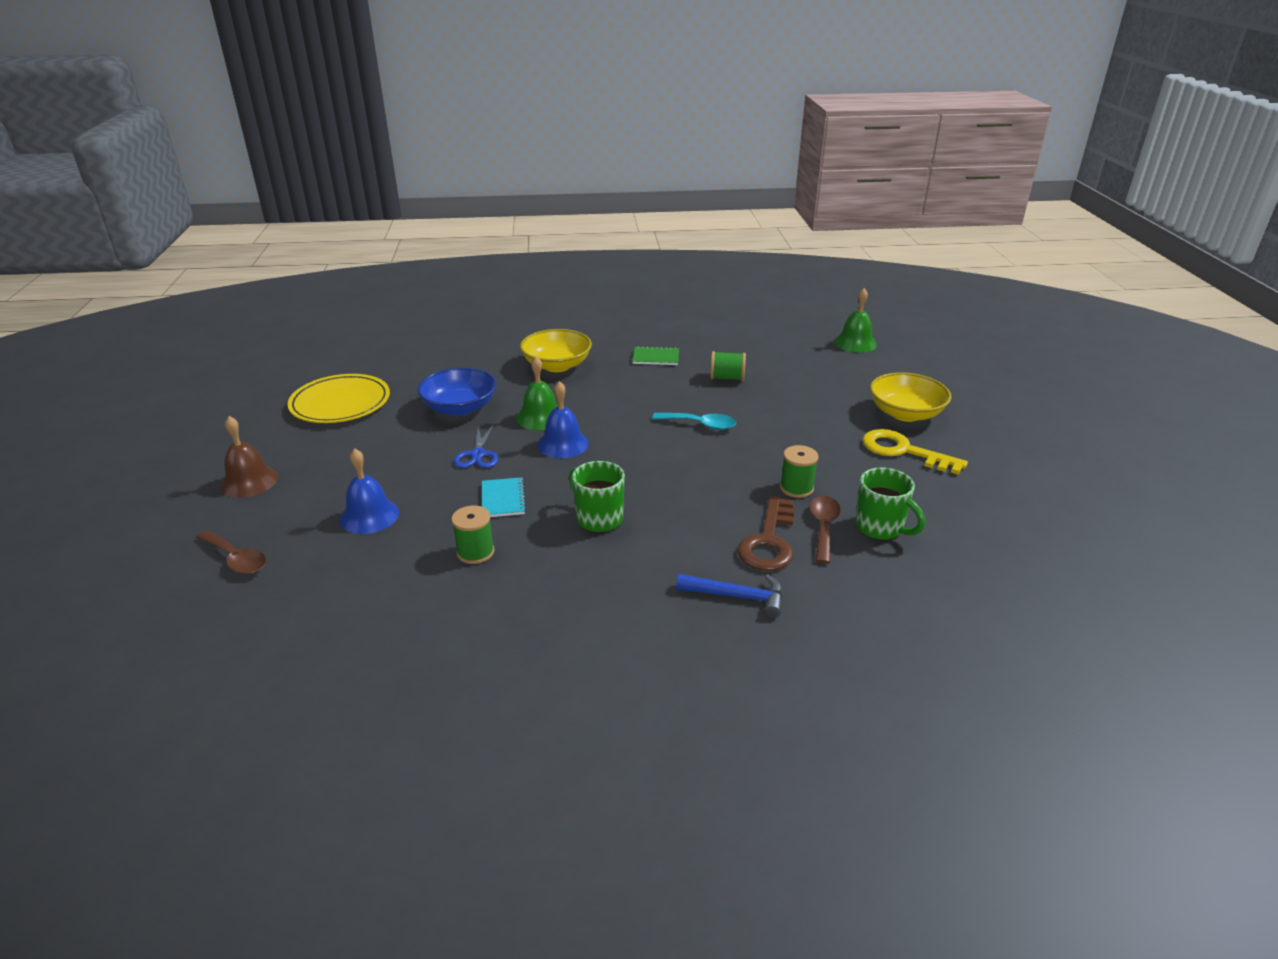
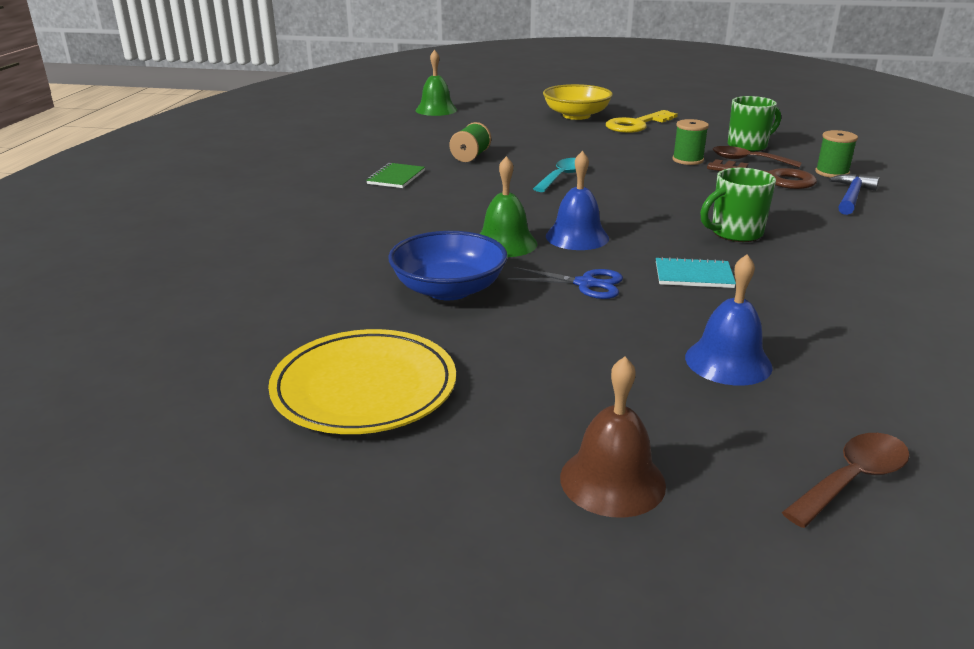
camera: 75 degrees left, 5 degrees down
green spool [451,506,495,564] -> green spool moved to [815,130,858,178]
yellow bowl [520,329,592,372] -> none

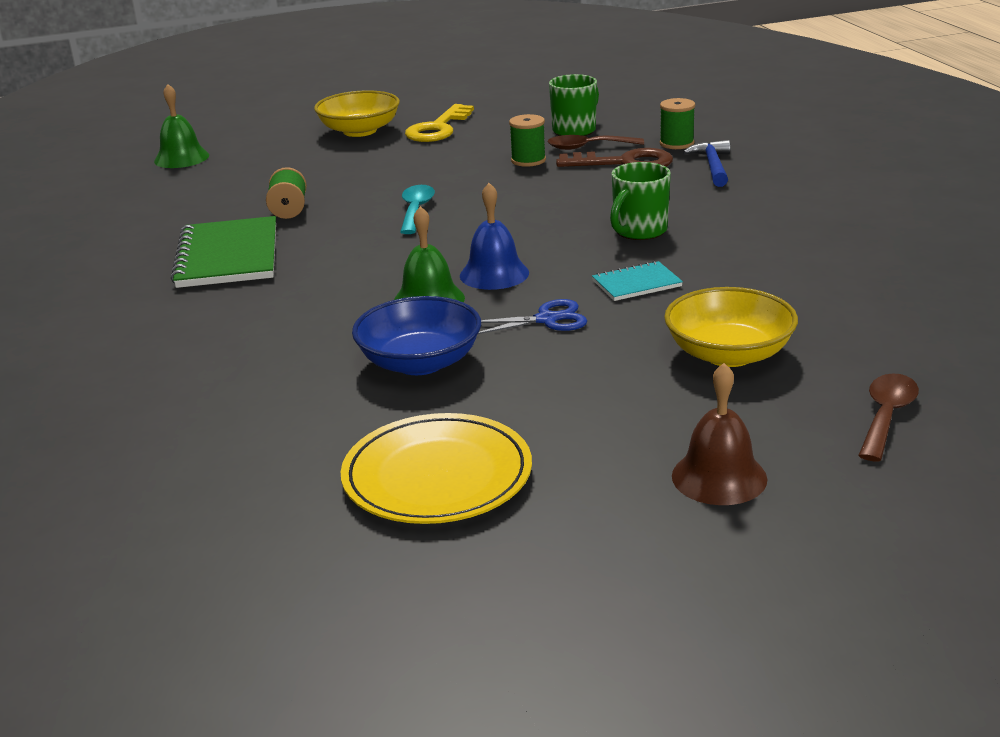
camera: 25 degrees left, 0 degrees up
green notebook [366,163,425,188] -> green notebook [171,216,276,288], size x1.95
blue bell [685,254,773,386] -> yellow bowl [664,287,798,367]

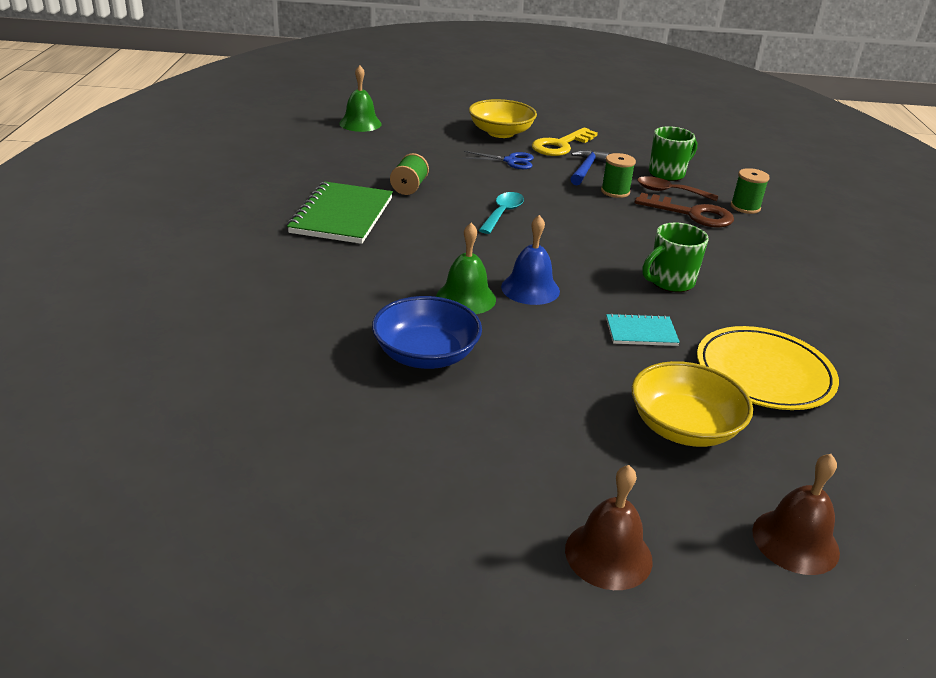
camera: 15 degrees right, 5 degrees up
yellow plate [341,413,532,524] -> yellow plate moved to [697,326,839,410]
blue scissors [478,299,587,334] -> blue scissors moved to [462,151,534,169]
blue hammer [683,140,730,187] -> blue hammer moved to [571,150,609,185]
brown spoon [858,373,919,461] -> brown bell [752,454,840,575]

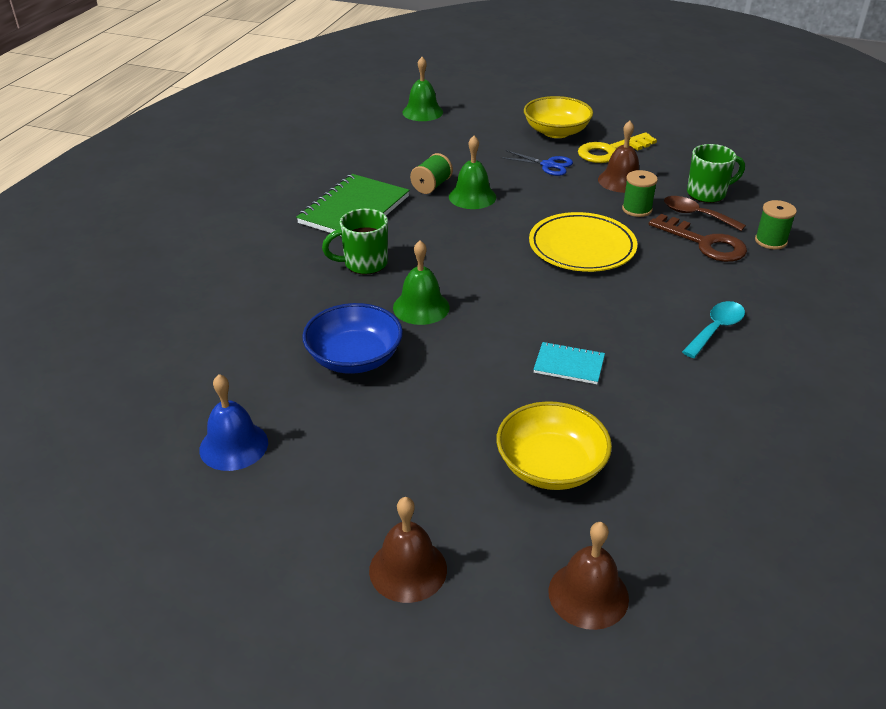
camera: 20 degrees right, 5 degrees up
turquoise spoon [479,192,524,234] -> turquoise spoon moved to [682,301,745,358]
blue bell [501,215,560,305] -> blue bell moved to [199,374,268,471]
blue hammer [571,150,609,185] -> brown bell [598,121,639,193]
green mug [642,222,709,292] -> green mug moved to [322,209,388,275]
yellow plate [697,326,839,410] -> yellow plate moved to [529,212,637,272]
none -> green bell [449,136,496,209]

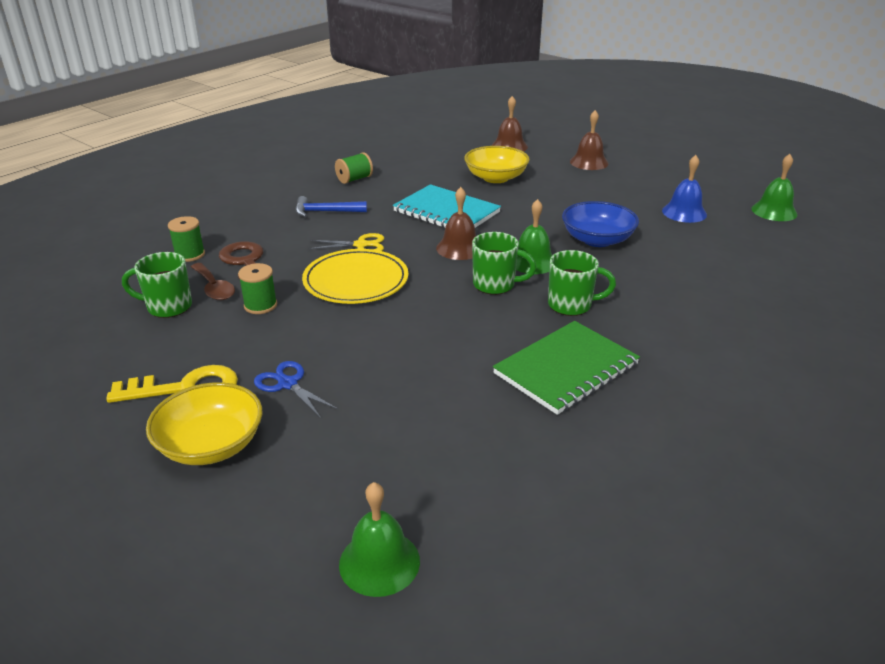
camera: 160 degrees left, 5 degrees down
green spool [410,153,453,194] -> green spool moved to [335,152,373,184]
green bell [449,136,496,209] -> green bell moved to [751,154,797,221]
turquoise notebook [533,342,605,384] -> turquoise notebook [393,184,501,228], size x1.95
brown bell [598,121,639,193] -> brown bell moved to [436,187,476,260]
turquoise spoon [682,301,745,358] -> blue hammer [295,196,367,217]
none -> yellow scissors [309,233,384,251]
none -> green mug [472,232,537,295]

